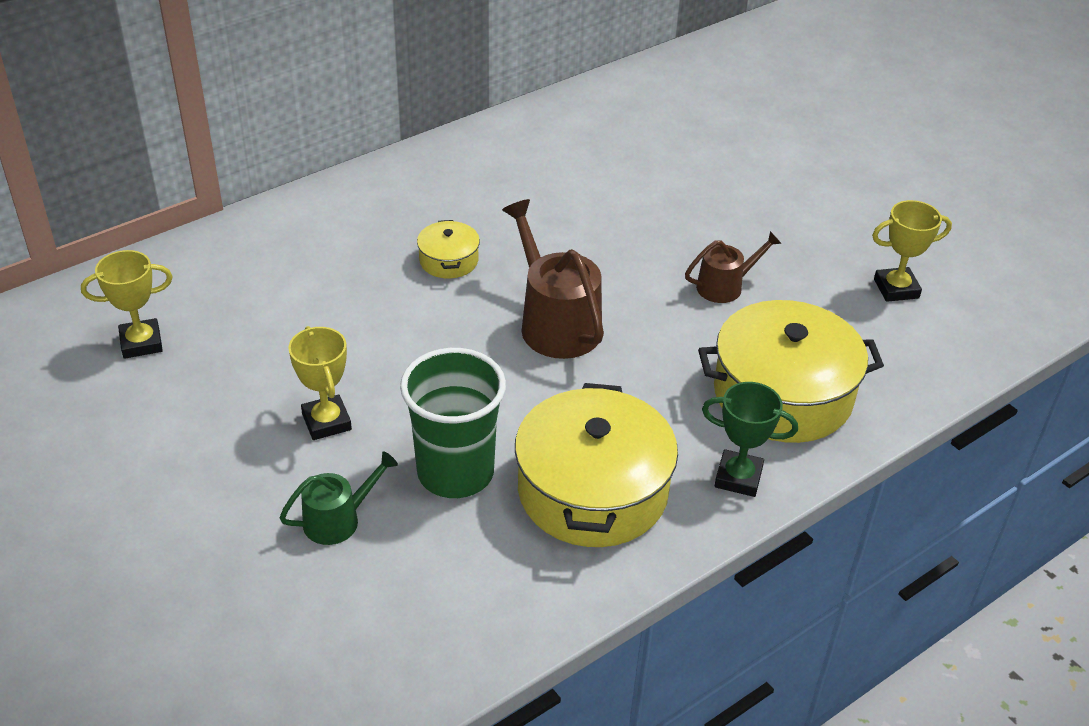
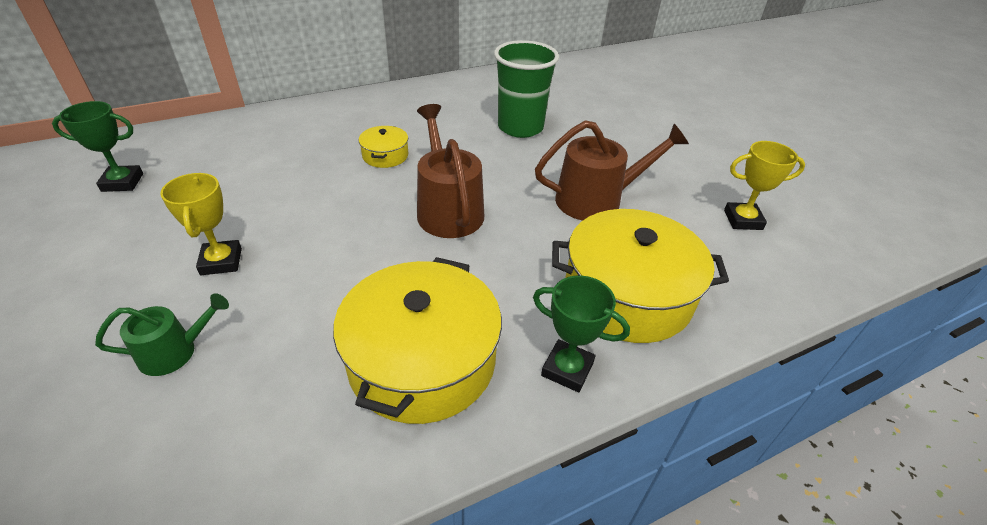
camera: 10 degrees right, 0 degrees up
yellow trophy [81,250,172,359] -> green trophy [52,101,143,192]
green cup [400,348,506,498] -> green cup moved to [494,40,559,138]
brown watering can [685,231,782,303] -> brown watering can [535,120,689,221], size x1.72

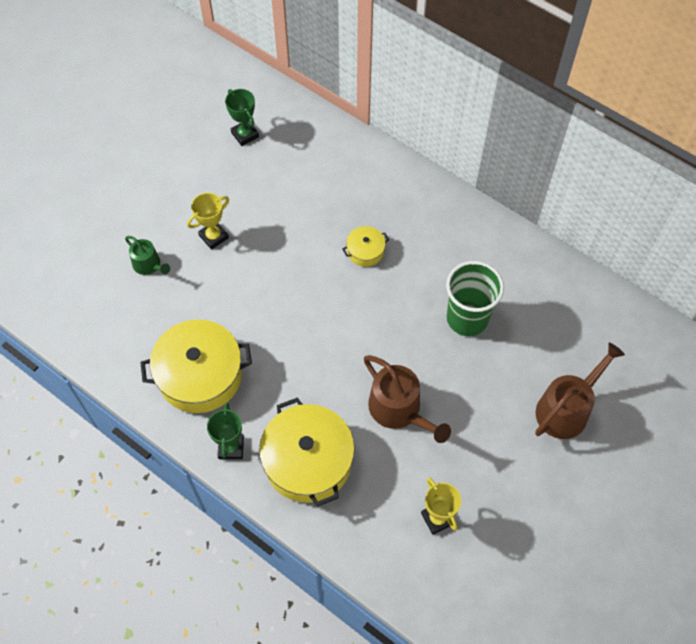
camera: 65 degrees right, 20 degrees up
brown watering can [417,104,484,238] -> brown watering can moved to [535,343,625,439]

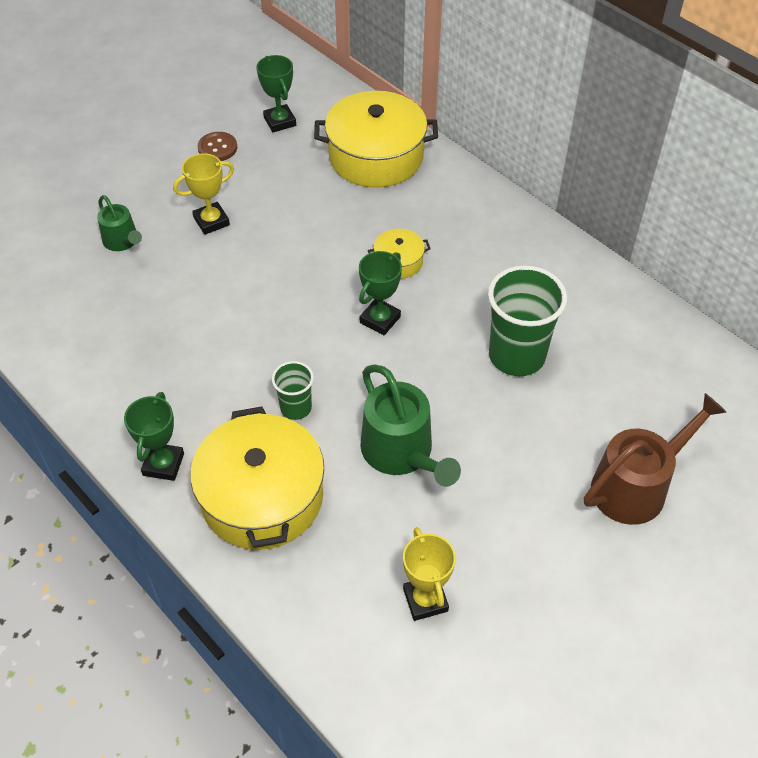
camera: 10 degrees right, 10 degrees down
yellow pot [140,319,252,413] -> yellow pot moved to [314,91,438,188]
brown watering can [364,355,451,443] -> green watering can [360,364,461,487]
none -> brown button [197,132,237,161]
none -> green cup [272,361,314,420]
none -> green trophy [359,251,402,335]

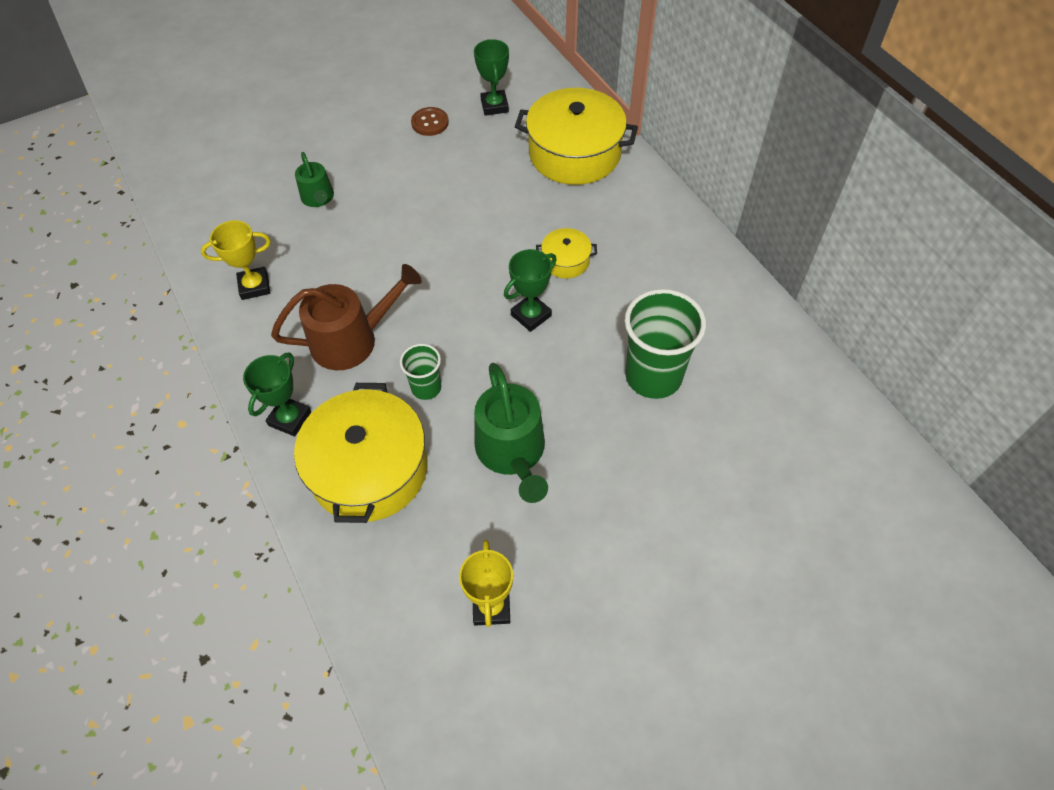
camera: 15 degrees right, 5 degrees up
yellow trophy [173,153,234,235] -> yellow trophy moved to [201,220,271,300]
brown watering can [584,393,726,525] -> brown watering can moved to [271,264,422,370]

